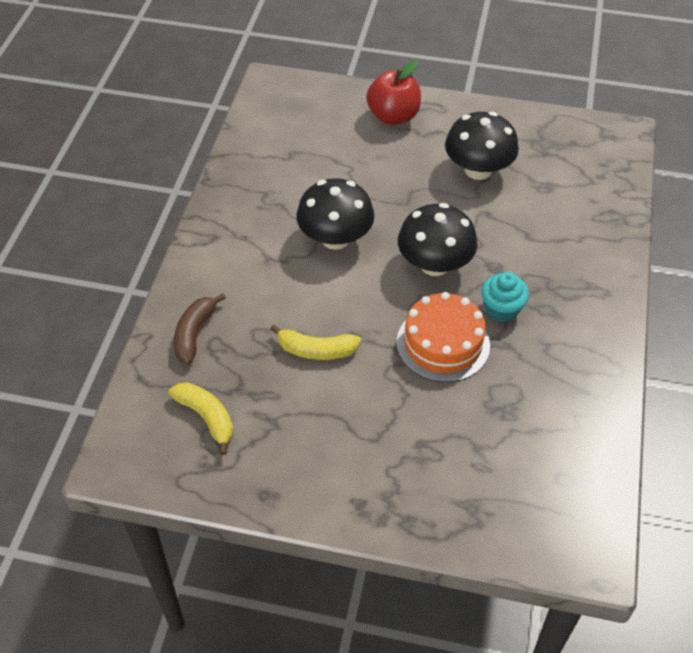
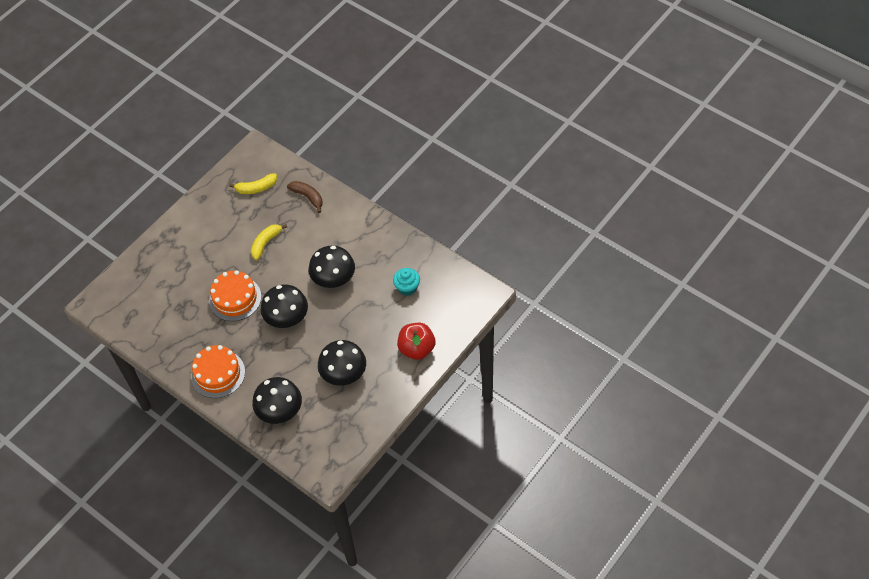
camera: 120 degrees right, 5 degrees up
turquoise cupcake [481,272,529,322] -> turquoise cupcake moved to [393,268,420,296]
none -> orange cake [191,345,245,398]
none -> black mushroom [252,377,302,424]

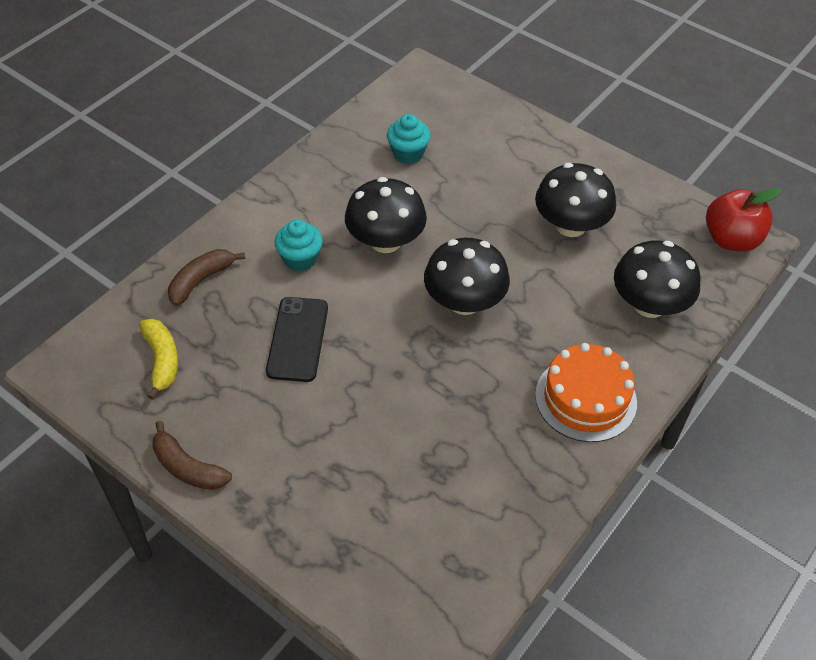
camera: 95 degrees left, 5 degrees down
orange cake [209,270,261,321] -> none
yellow banana [251,224,287,260] -> black phone [266,297,328,382]
red apple [397,323,435,360] -> red apple moved to [706,188,781,252]
none -> brown banana [153,421,232,490]
none -> turquoise cupcake [274,219,323,271]

